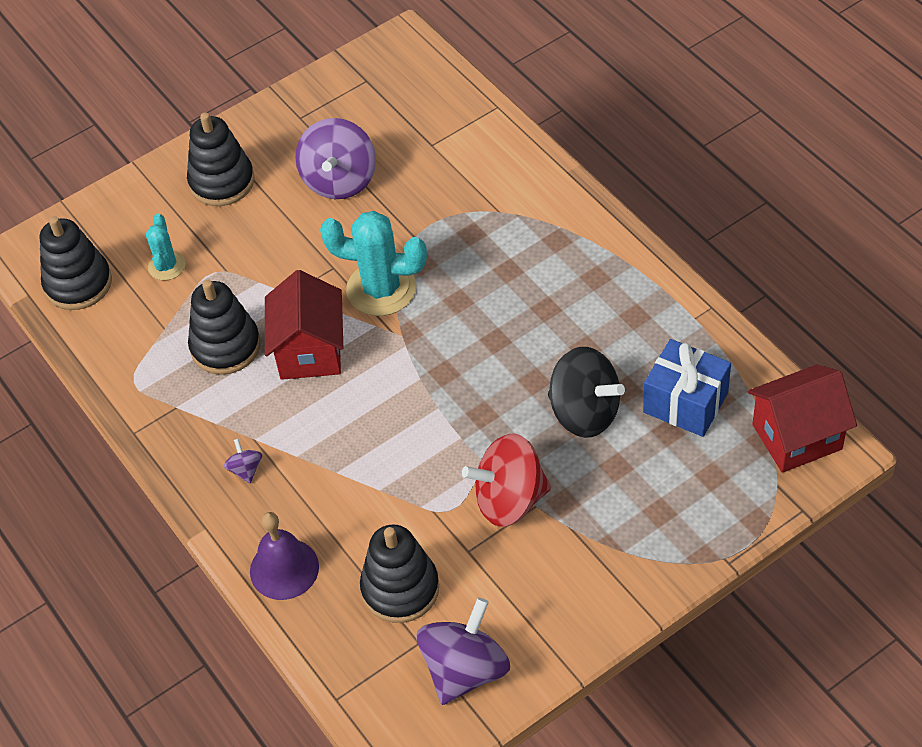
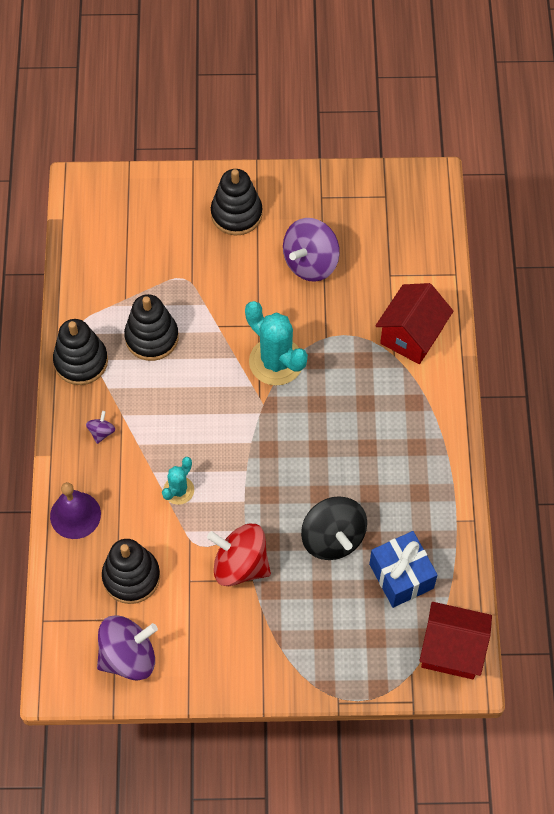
camera: 30 degrees right, 10 degrees up
black stacking toy [40,216,112,310] -> black stacking toy moved to [53,319,108,385]
turquoise cactus [146,213,186,280] -> turquoise cactus moved to [162,457,194,505]
red house [265,270,343,380] -> red house moved to [375,283,454,364]

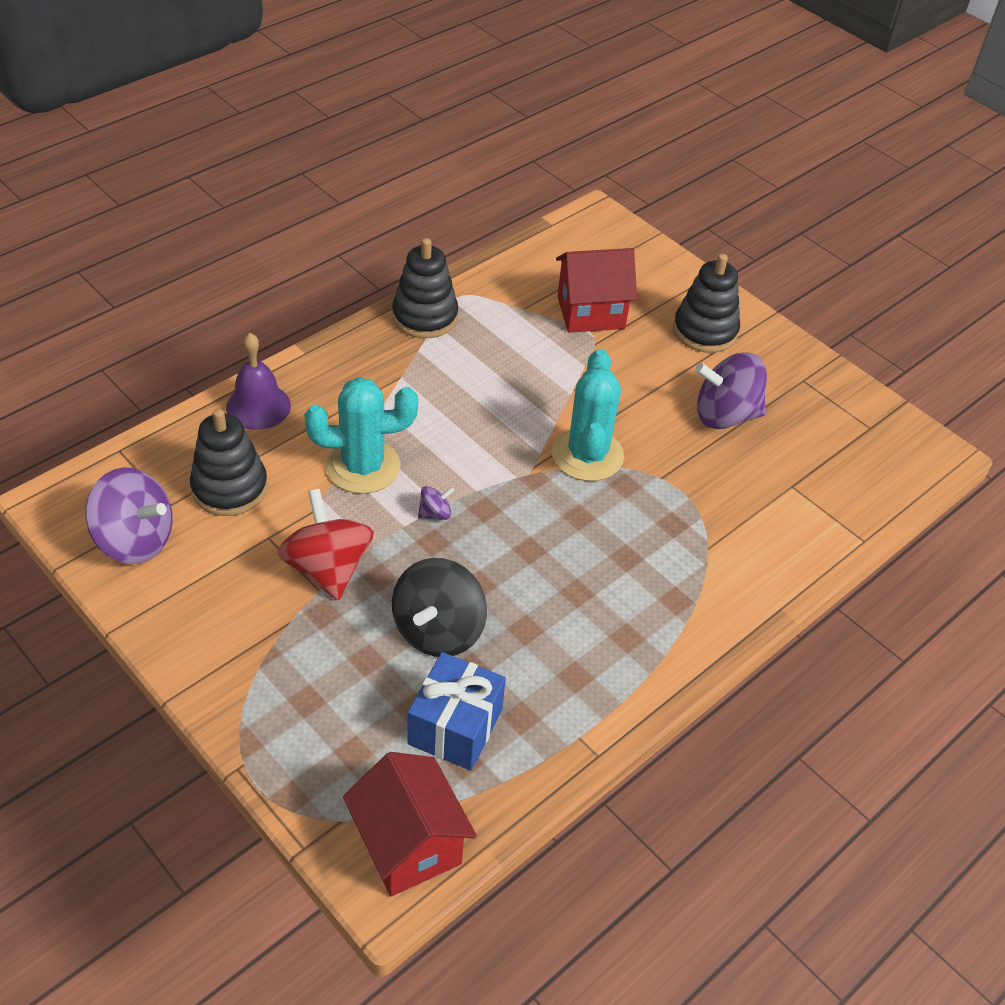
camera: 45 degrees right, 15 degrees down
purple spinning top [86,411,115,444] -> purple spinning top moved to [418,486,455,520]
black stacking toy [124,294,179,361] -> none
turquoise cactus [162,457,194,505] -> turquoise cactus [304,377,418,494], size x1.82
red house [375,283,454,364] -> red house moved to [556,248,637,333]

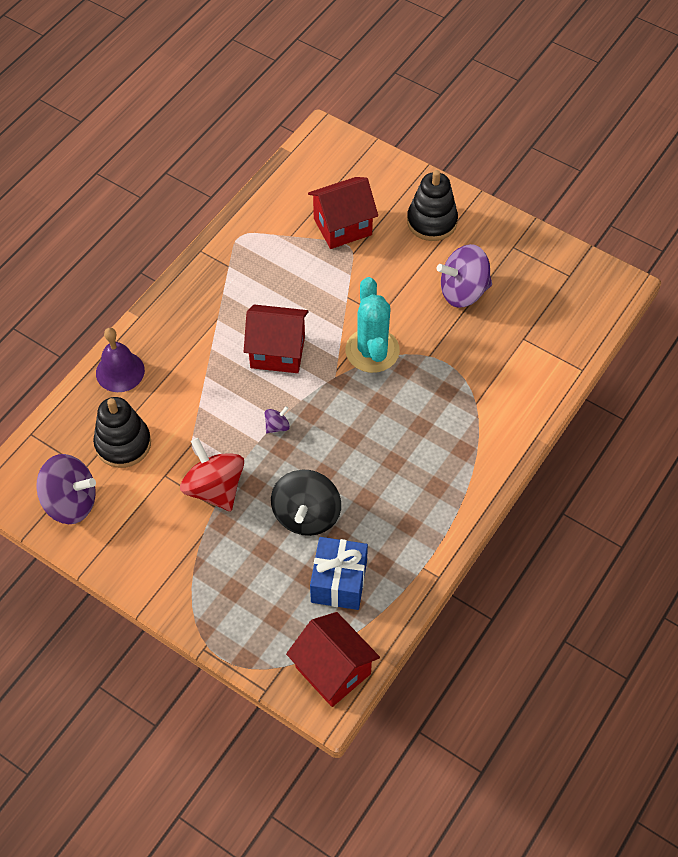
camera: 10 degrees left, 10 degrees up
turquoise cactus [304,377,418,494] -> none
black stacking toy [392,238,458,338] -> none
none -> red house [244,304,309,373]

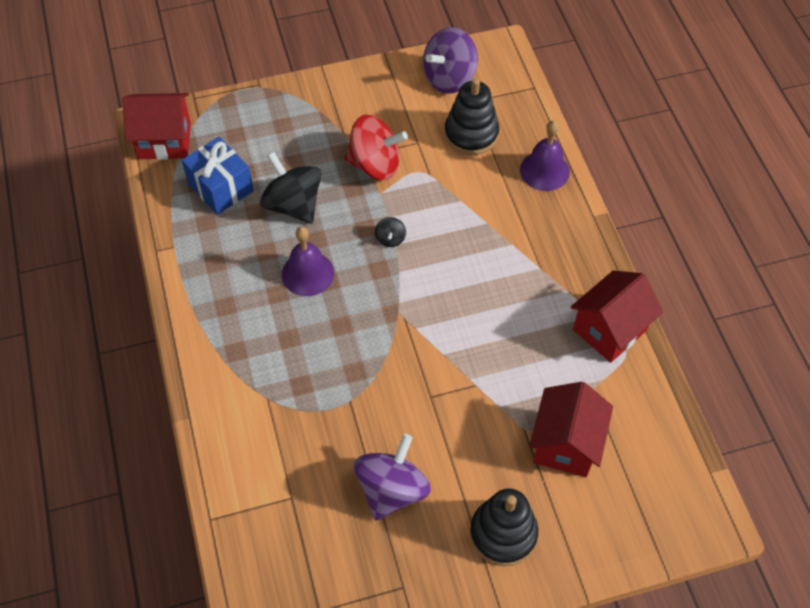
camera: 130 degrees right, 0 degrees up
red house [244,304,309,373] -> red house moved to [571,270,663,363]
purple spinning top [265,406,290,433] -> black spinning top [375,217,406,247]
turquoise cactus [345,277,400,373] -> none
none -> purple bell [282,227,334,296]

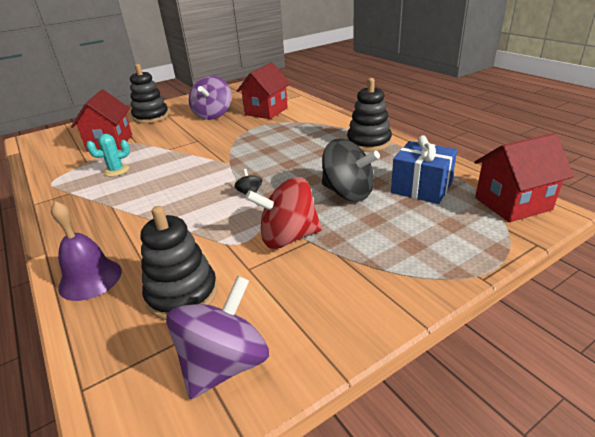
camera: 165 degrees right, 25 degrees down
purple bell [282,227,334,296] -> none
red house [571,270,663,363] -> red house moved to [237,63,290,119]
none -> turquoise cactus [86,134,130,177]
none -> black stacking toy [347,78,392,152]

